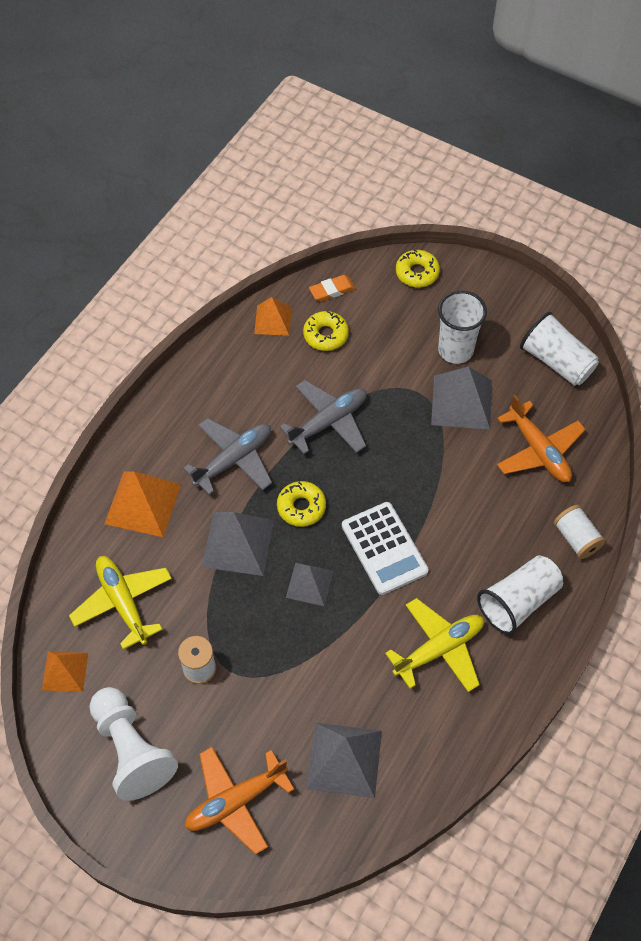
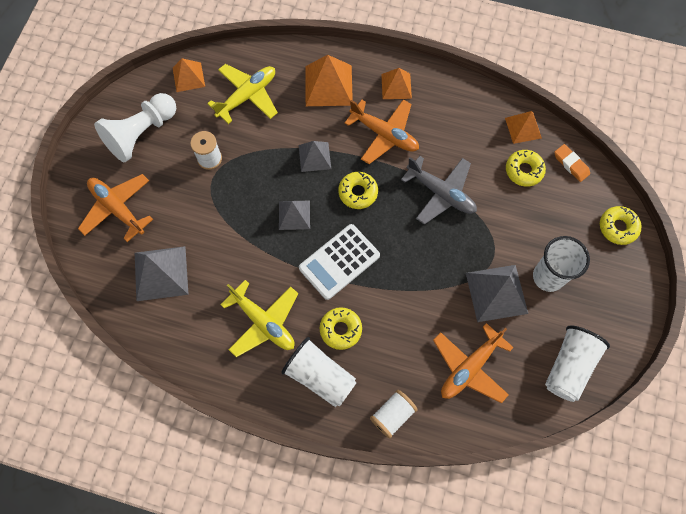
camera: 75 degrees right, 10 degrees up
grey plane [183,418,272,495] -> orange plane [345,100,419,164]
grey pyramid [202,512,274,576] -> grey pyramid [299,141,331,172], size x0.62
none -> yellow donut [320,307,362,350]
none -> orange pyramid [381,68,412,99]

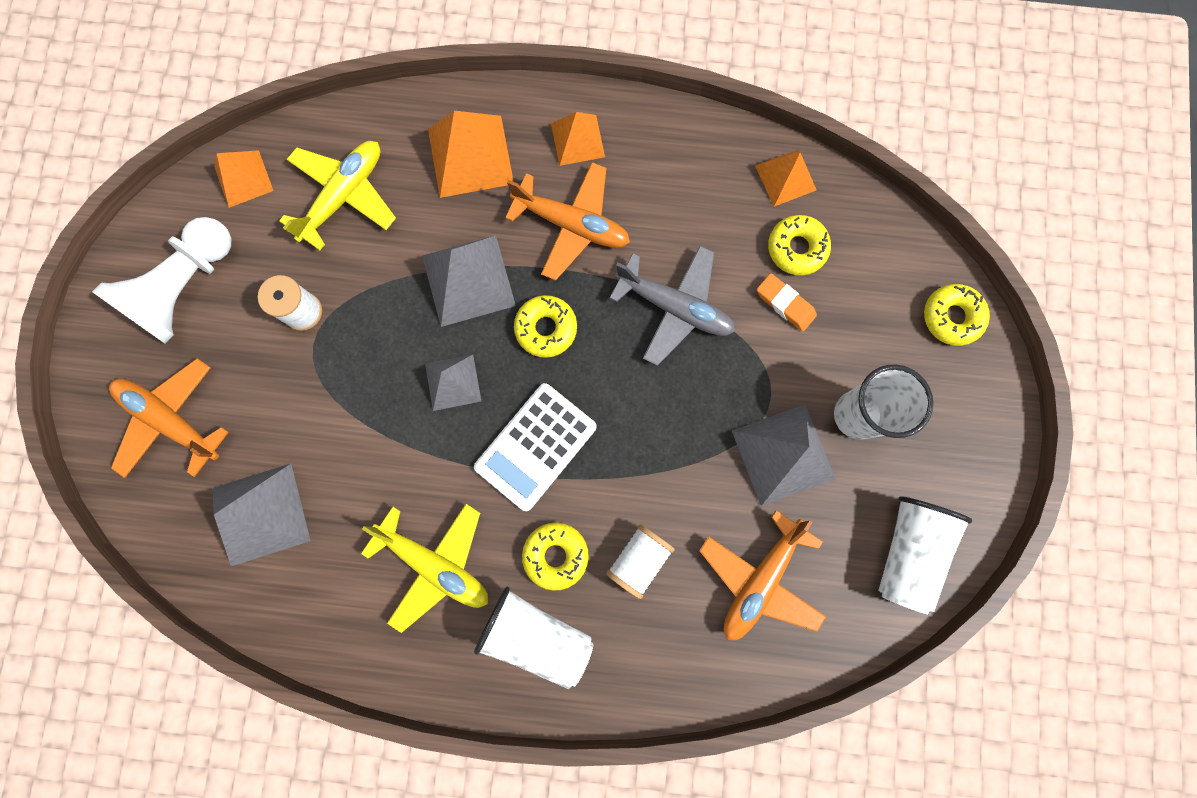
camera: 10 degrees left, 10 degrees up
grey pyramid [299,141,331,172] -> grey pyramid [422,235,516,327], size x1.60
white spool [370,390,418,438] -> white spool moved to [606,524,675,599]
orange eraser [554,144,590,182] -> orange eraser moved to [757,273,817,332]

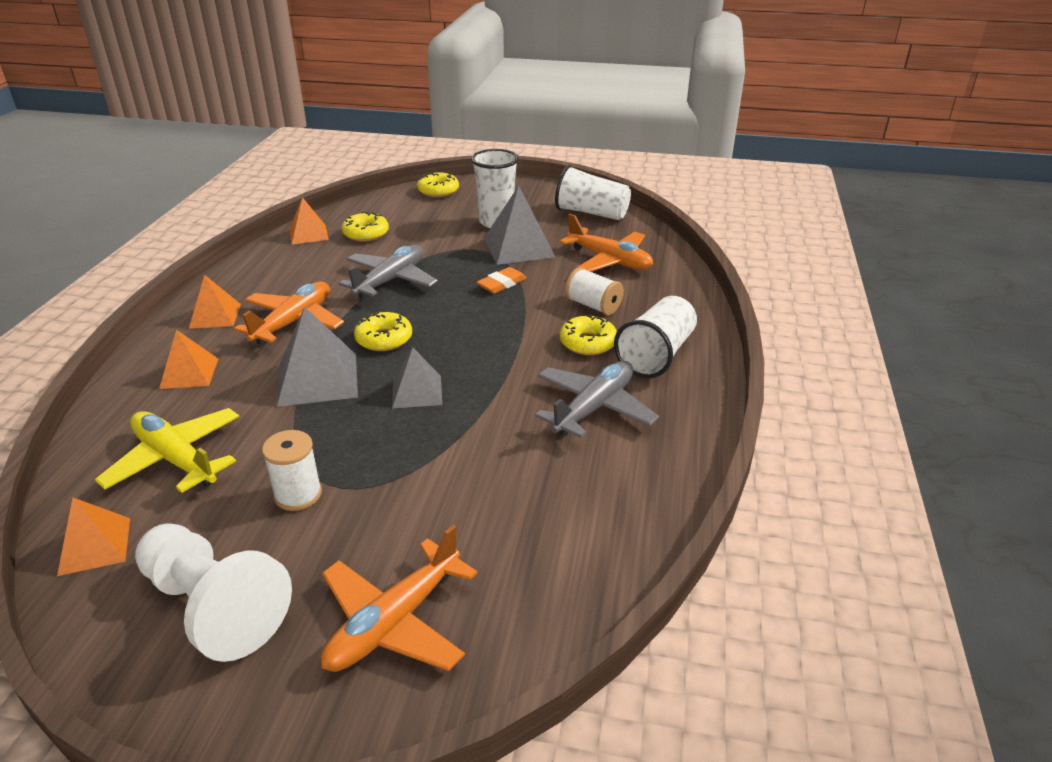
camera: 85 degrees left, 45 degrees down
grey pyramid [213,464,311,566] -> none
yellow plane [361,504,488,633] -> grey plane [535,361,659,438]
orange pyramid [428,111,514,198] -> orange pyramid [159,330,218,389], size x0.62
white calculator [474,383,597,511] -> none
orange eraser [757,273,817,332] -> orange eraser moved to [477,267,527,294]

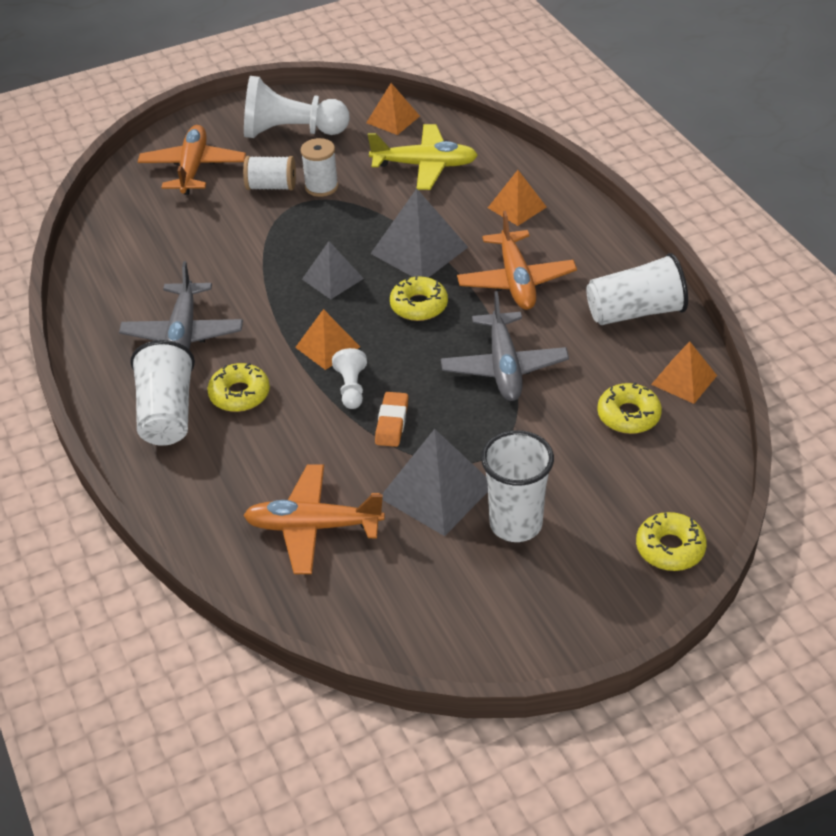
camera: 145 degrees right, 10 degrees up
orange pyramid [189,275,241,329] -> orange pyramid moved to [295,309,360,370]
white cup [555,165,631,220] -> white cup moved to [586,253,688,325]
white spool [565,267,624,315] -> white spool moved to [243,156,296,190]
none -> white pawn [332,348,367,409]

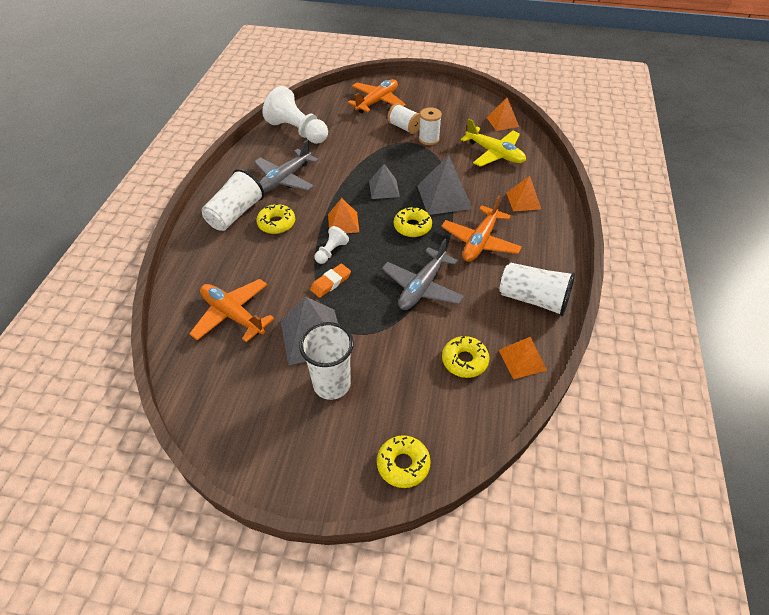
camera: 35 degrees right, 5 degrees up
white pawn [244,76,350,138] -> white pawn moved to [262,86,328,144]

